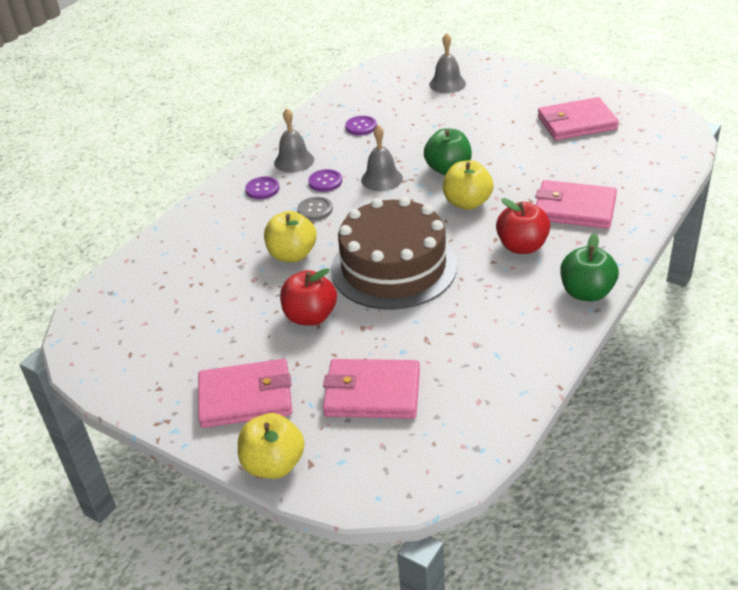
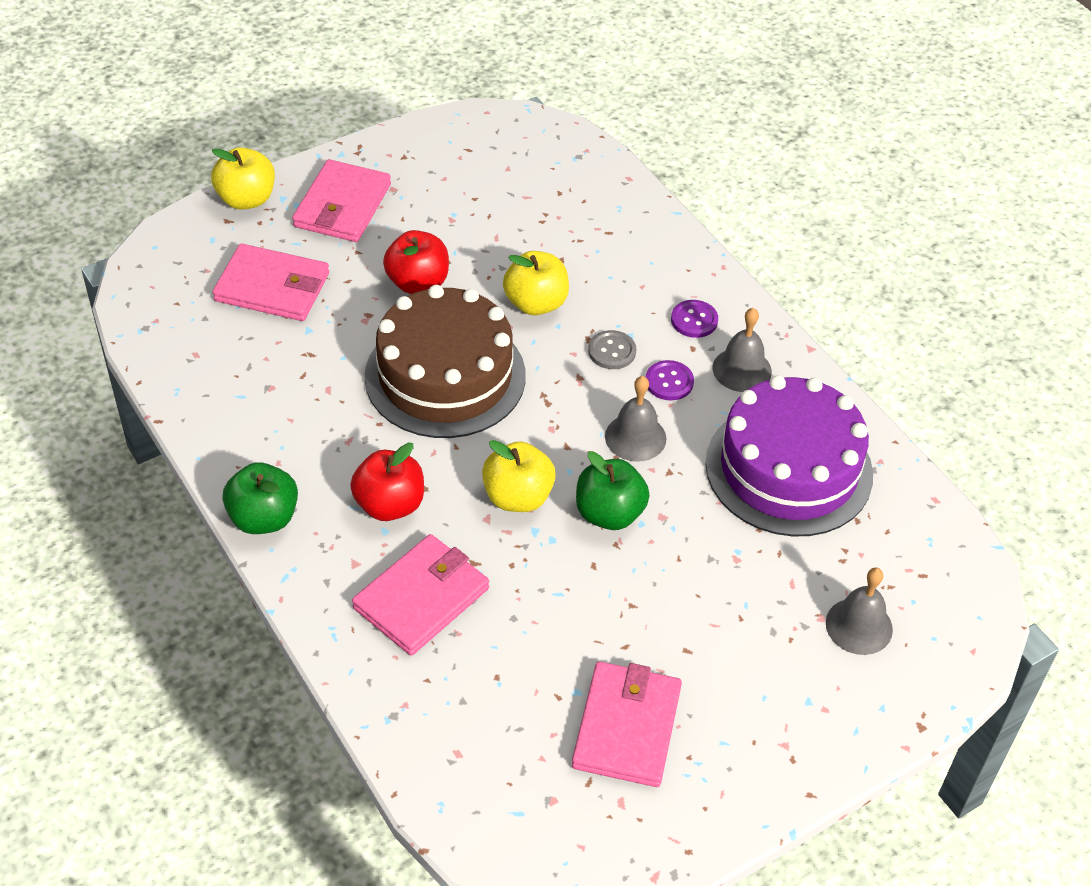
camera: 110 degrees right, 10 degrees up
pink wallet [323,359,420,419] -> pink wallet turned 75 degrees clockwise [212,244,329,321]
purple button [345,116,377,135] -> purple cake [706,375,873,537]

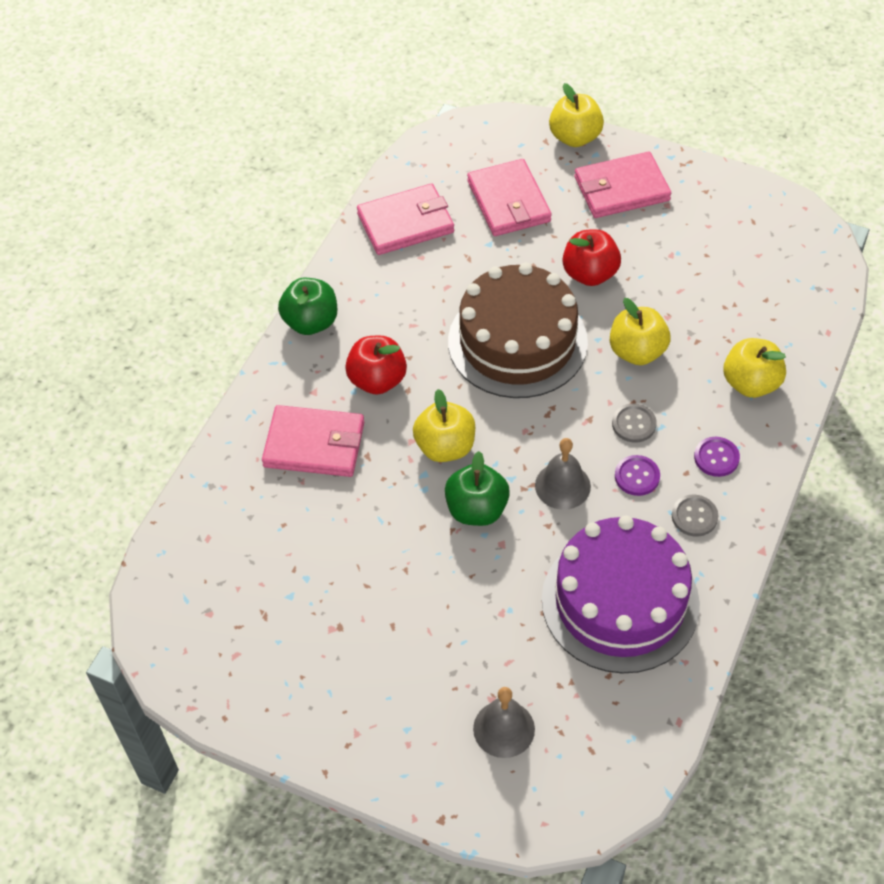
camera: 60 degrees right, 5 degrees up
pink wallet [572,661,682,787] -> pink wallet moved to [357,183,454,255]
grey bell [713,308,772,392] -> grey button [672,495,718,536]
none -> yellow apple [723,338,786,398]

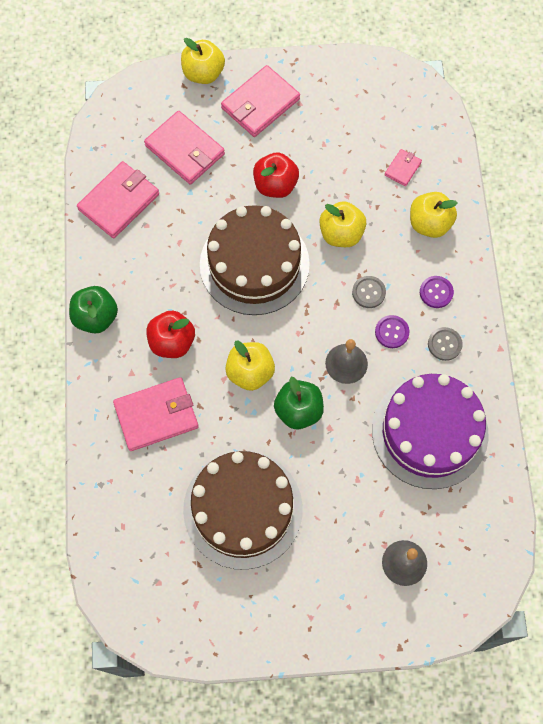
camera: 30 degrees left, 15 degrees up
none -> brown cake [183,451,303,570]
none -> pink wallet [385,149,422,186]

